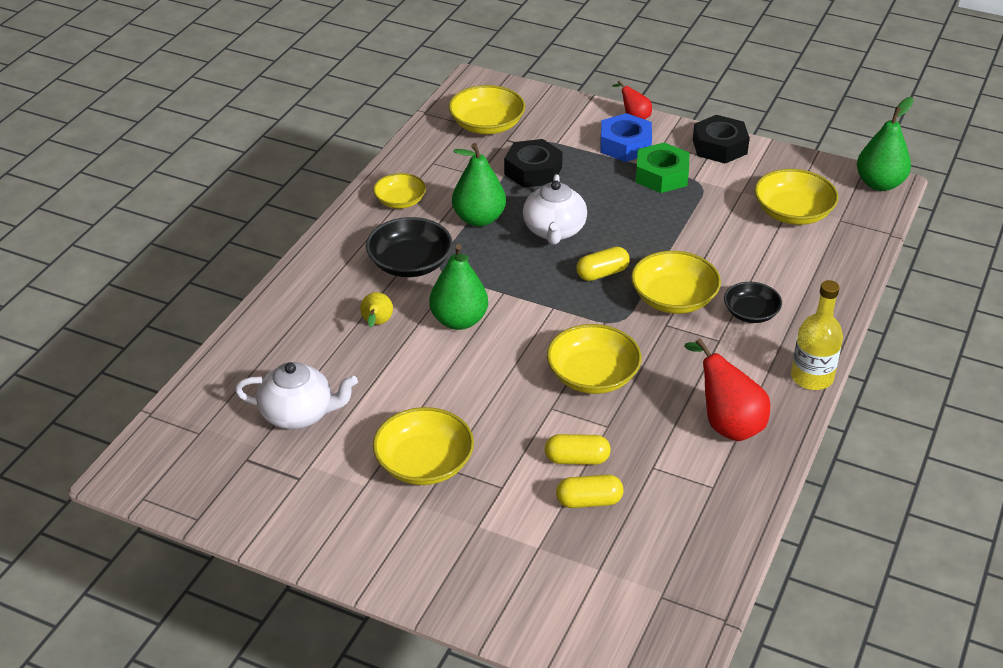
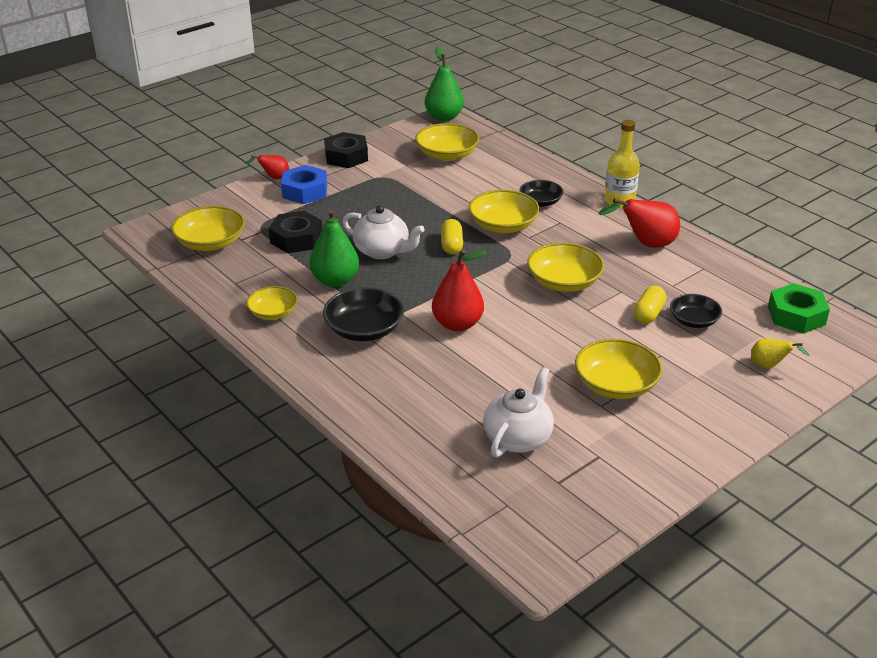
camera: 65 degrees left, 5 degrees down
yellow pear [360,292,393,327] -> yellow pear moved to [751,338,809,368]
green pear [429,244,488,330] -> red pear [432,250,487,332]
yellow capsule [556,475,623,508] -> black bowl [670,294,722,328]
green nut [635,143,690,193] -> green nut moved to [768,283,830,334]

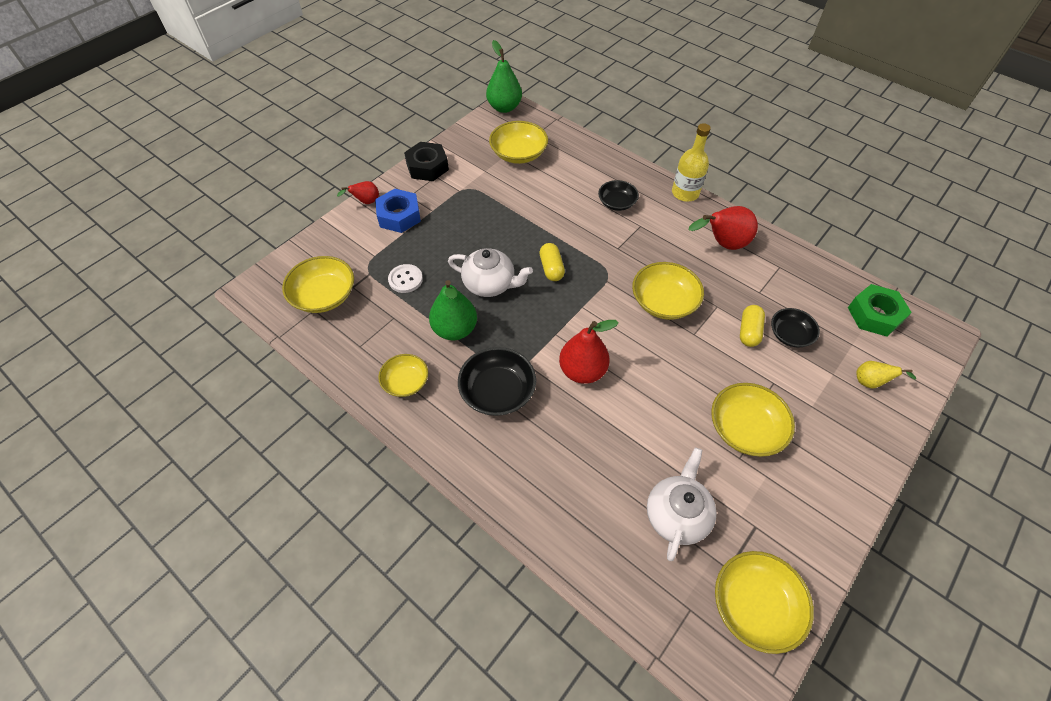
camera: 10 degrees left, 20 degrees up
black nut [269,211,322,253] -> white button [388,264,423,293]
yellow bowl [469,190,540,233] -> yellow bowl moved to [715,551,814,654]

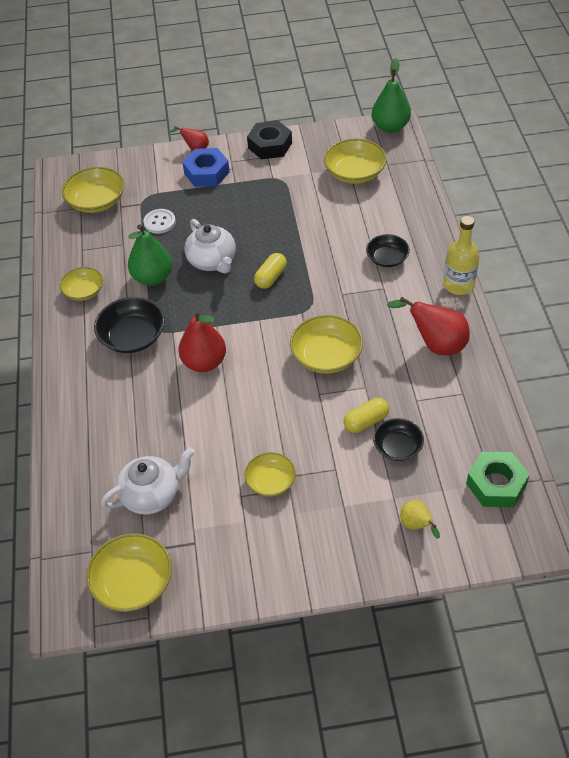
camera: 45 degrees right, 5 degrees down
yellow bowl [711,383,795,457] -> yellow bowl [244,452,296,497], size x0.64

